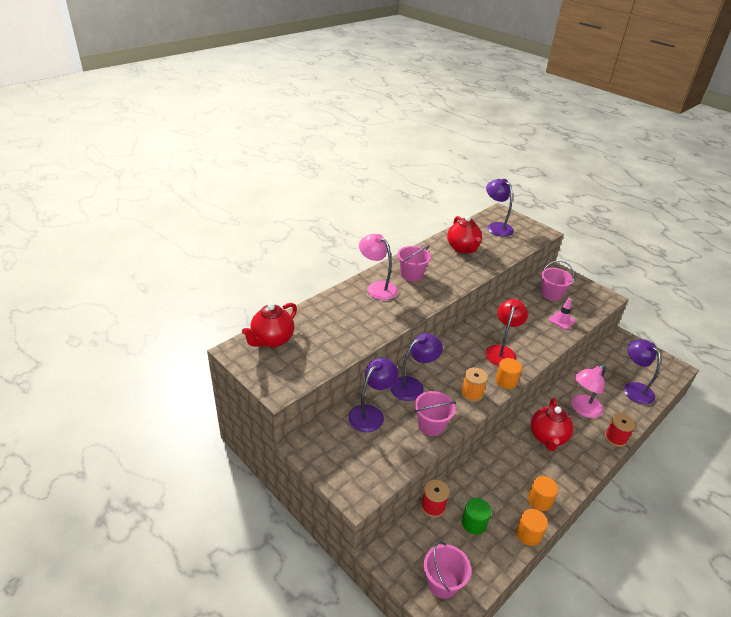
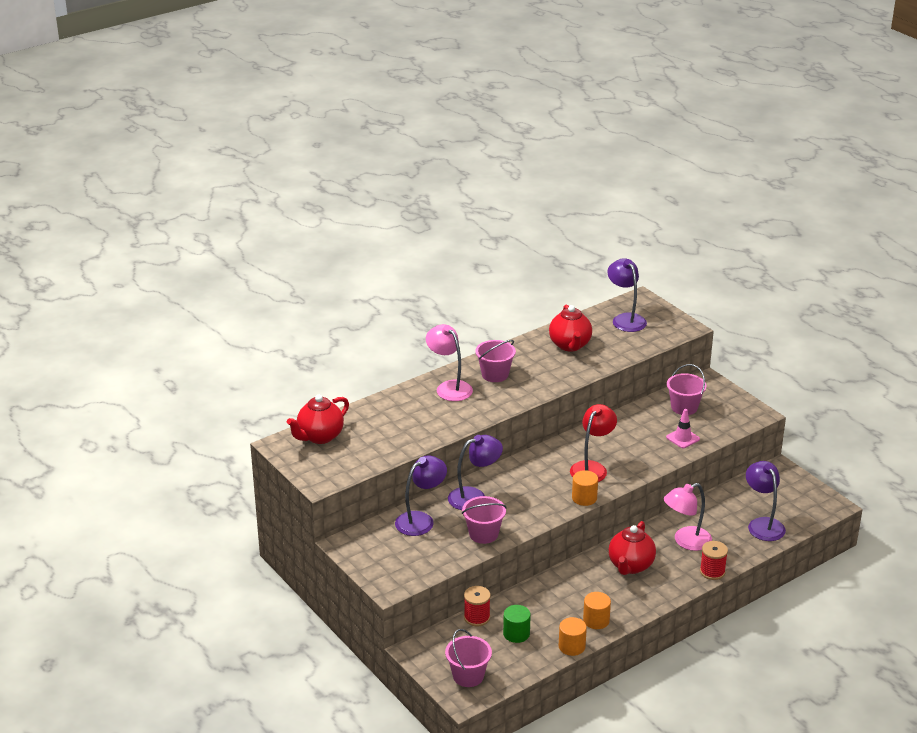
camera: 10 degrees right, 5 degrees down
orange spool [461,367,488,402] -> none

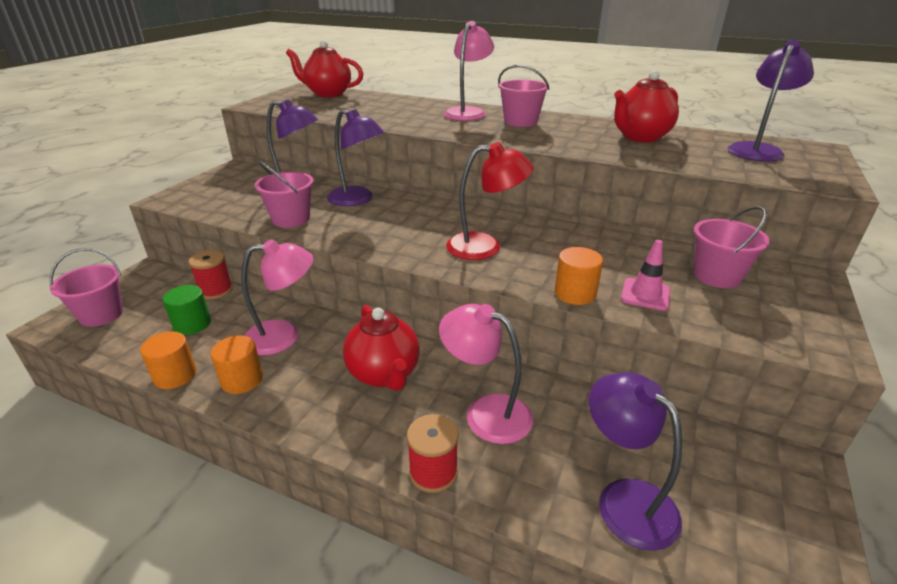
camera: 60 degrees right, 0 degrees up
orange cylinder [572,470,598,506] -> orange cylinder moved to [555,247,603,305]
red teapot [609,521,656,575] -> red teapot turned 105 degrees counterclockwise [343,305,420,391]
purple lamp [746,461,786,541] -> purple lamp turned 75 degrees counterclockwise [589,372,682,551]
none -> pink lamp [241,239,314,356]

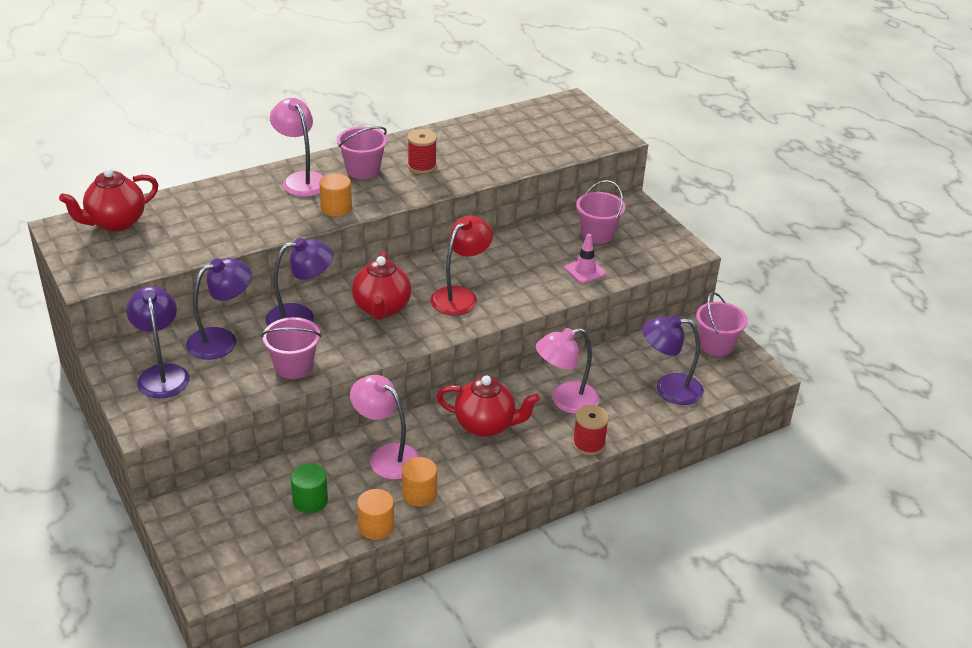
camera: 55 degrees left, 5 degrees up
pink bucket [49,248,123,327] -> pink bucket moved to [696,292,748,356]
red spool [189,250,233,300] -> red spool moved to [407,129,437,174]
pink lamp [241,239,314,356] -> pink lamp turned 75 degrees counterclockwise [350,375,420,480]
orange cylinder [555,247,603,305] -> orange cylinder moved to [319,173,352,217]
red teapot [614,70,679,143] -> red teapot moved to [352,252,411,320]
purple lamp [727,40,814,162] -> purple lamp moved to [126,286,190,398]

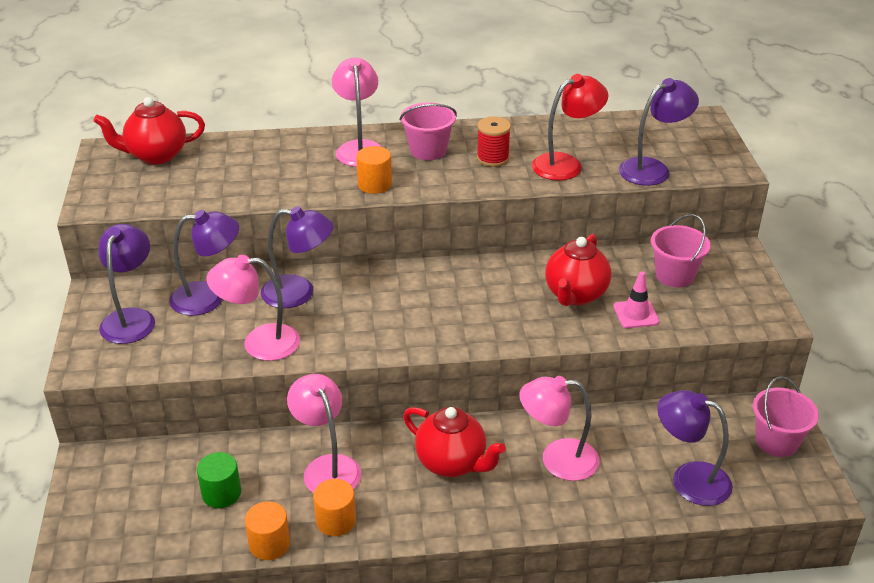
camera: 25 degrees right, 0 degrees up
pink bucket [261,317,321,379] -> pink lamp [206,255,300,361]
red teapot [352,252,411,320] -> red teapot moved to [545,234,611,306]
red lamp [430,215,493,316] -> red lamp moved to [532,74,608,181]
red spool [573,405,609,455] -> none
none -> purple lamp [619,78,699,186]

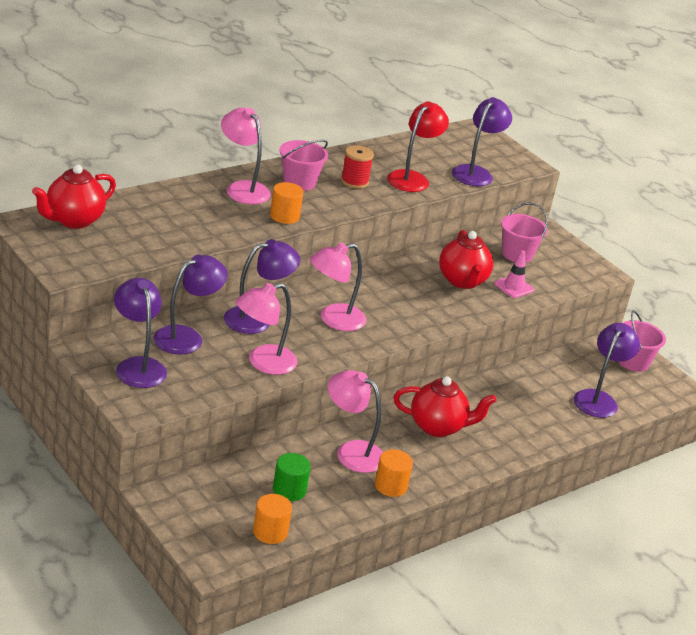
camera: 35 degrees left, 5 degrees down
orange cylinder [245,501,290,560] -> orange cylinder moved to [253,494,292,544]
pink lamp [519,376,600,481] -> pink lamp moved to [310,243,366,331]
purple lamp [657,390,732,506] -> purple lamp turned 120 degrees clockwise [574,323,640,418]

